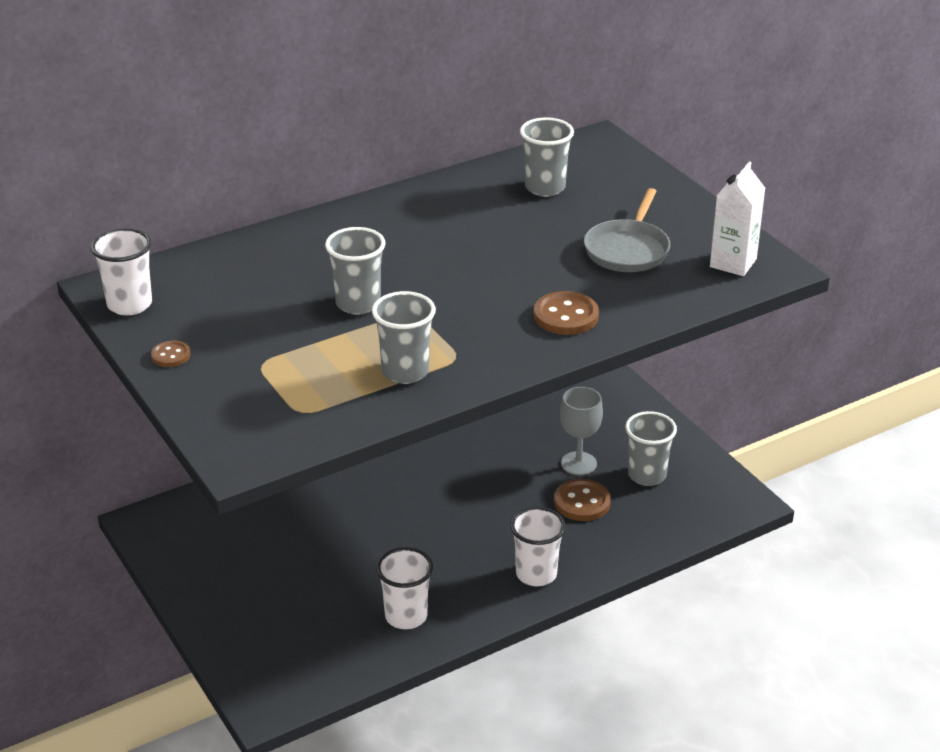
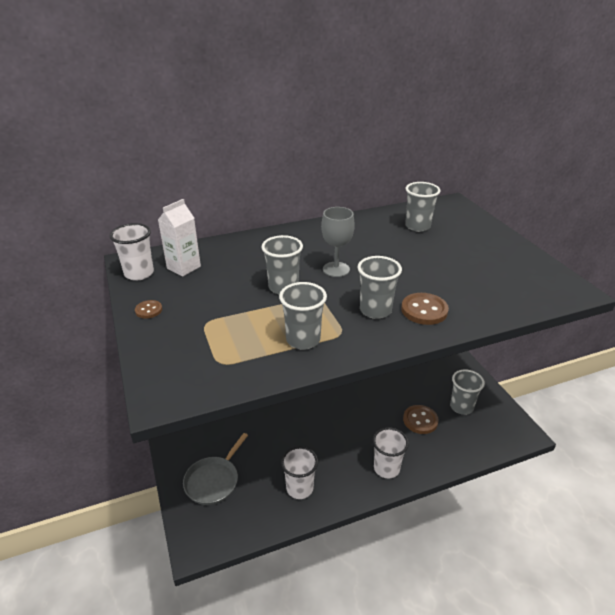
camera: 10 degrees right, 0 degrees up
grey goblet [560,387,603,475] -> grey goblet moved to [321,207,355,277]
grey pan [584,188,670,272] -> grey pan moved to [183,433,248,505]
white carton [710,162,765,276] -> white carton moved to [158,199,201,277]
none -> grey cup [357,256,402,319]

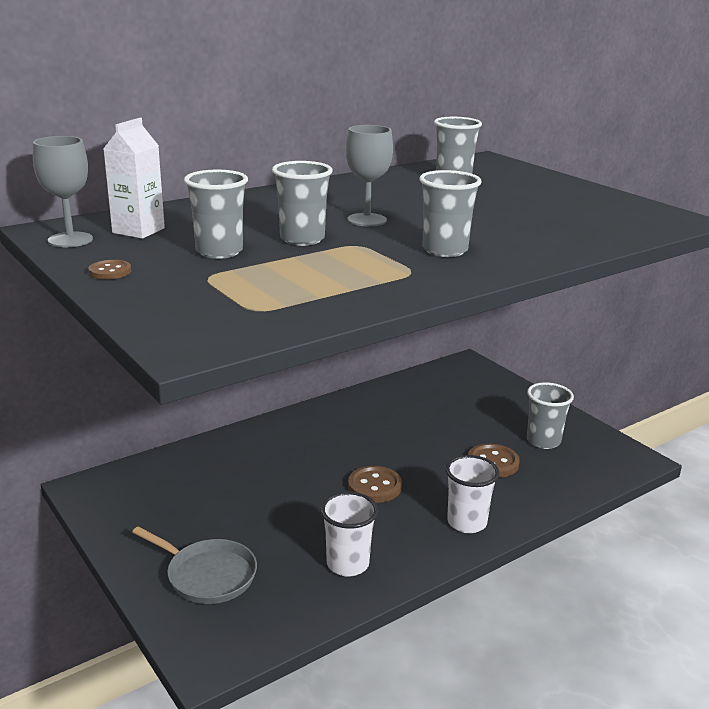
camera: 15 degrees left, 10 degrees down
white cup [109,223,154,281] -> grey goblet [33,136,93,247]
grey pan [183,433,248,505] -> grey pan turned 75 degrees counterclockwise [132,526,257,604]
grey cup [279,282,327,350] -> grey cup moved to [184,170,248,259]
brown button [401,293,449,325] -> brown button moved to [348,466,402,503]

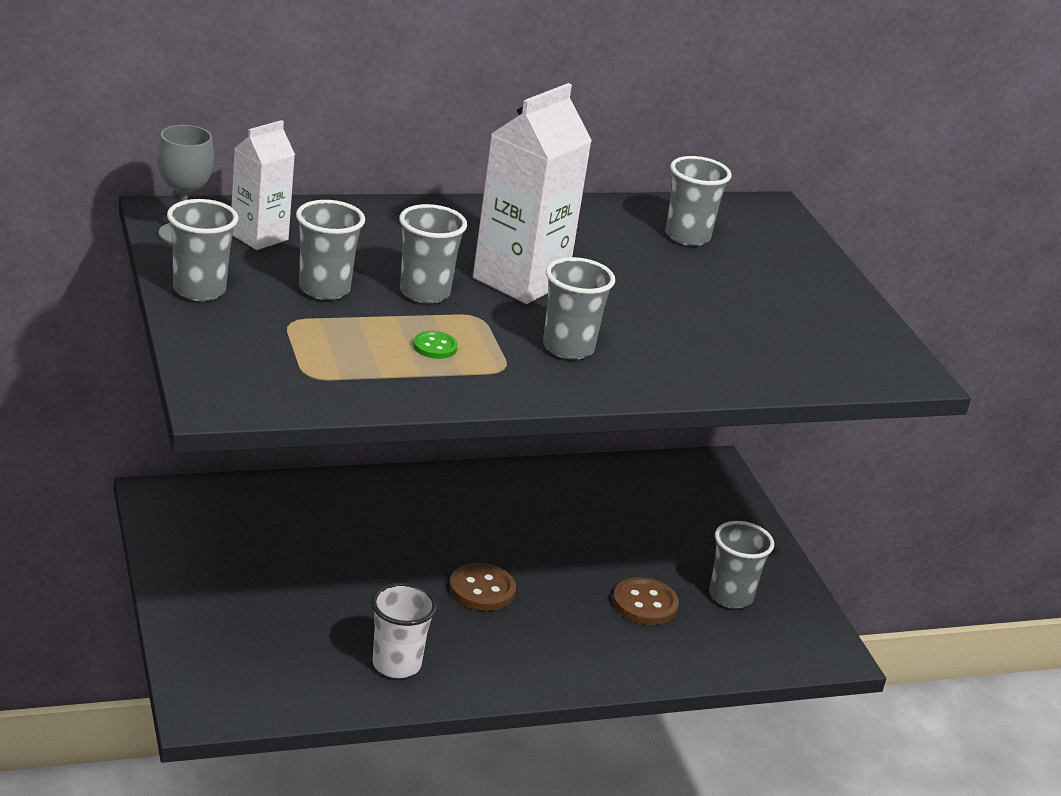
camera: 15 degrees right, 5 degrees up
brown button [88,260,131,279] -> grey cup [167,199,238,301]
grey pan [132,526,257,604] -> none
grey goblet [346,125,393,226] -> white carton [473,83,592,304]
white cup [445,455,500,533] -> none
none -> green button [413,331,458,359]

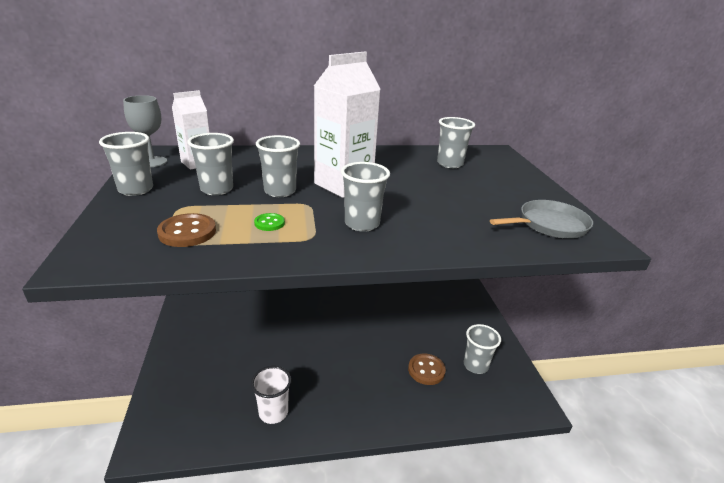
camera: 10 degrees right, 0 degrees up
brown button [449,563,516,611] -> brown button moved to [157,213,216,247]
none -> grey pan [490,200,593,238]

